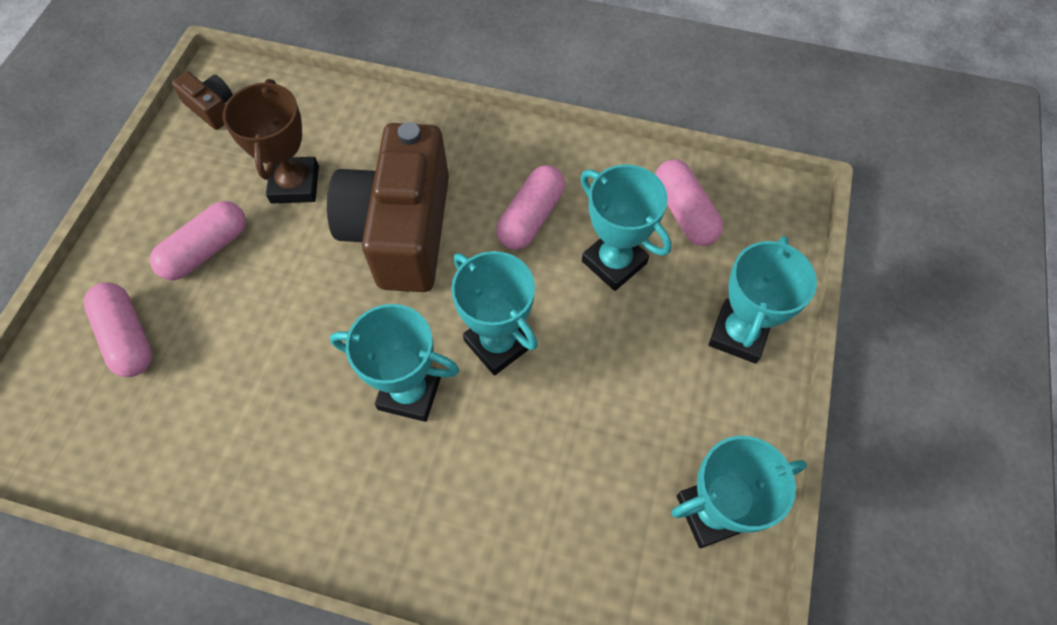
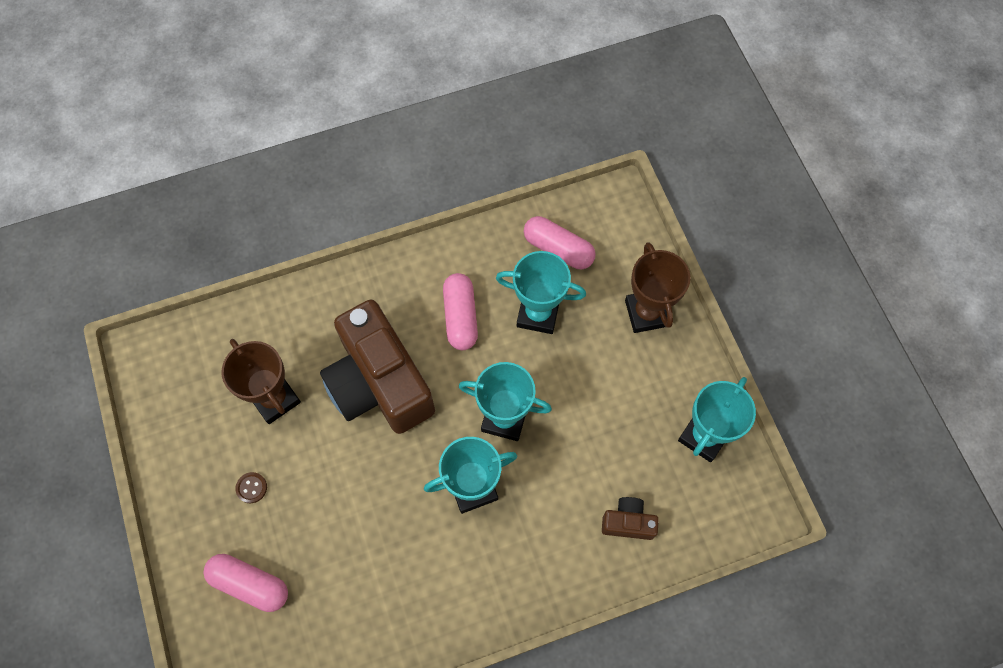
camera: 35 degrees left, 5 degrees up
pink capsule [150,201,246,280] -> brown button [235,472,267,503]
brown camera [172,71,233,130] -> brown camera moved to [602,497,659,540]
turquoise trophy [709,236,817,364] -> brown trophy [625,242,691,333]

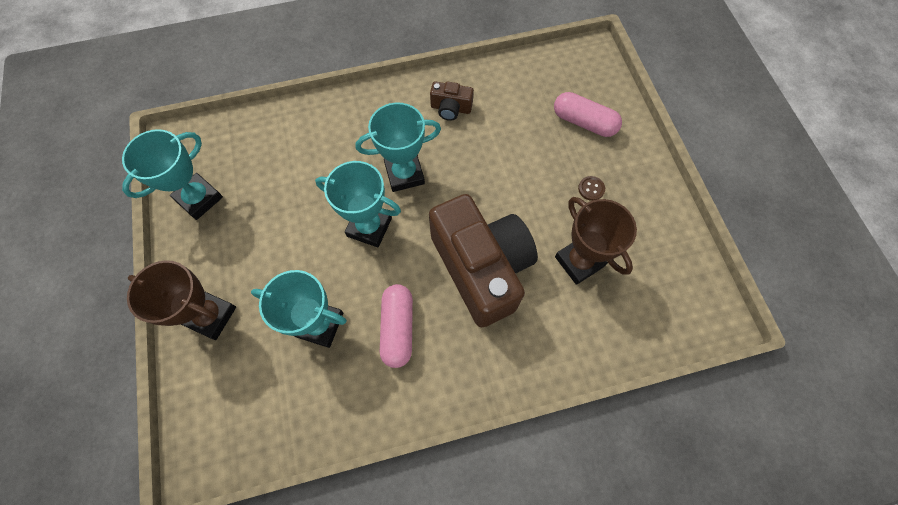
camera: 175 degrees left, 0 degrees up
pink capsule [524,216,595,269] -> none
brown camera [602,497,659,540] -> brown camera moved to [430,81,474,121]
brown trophy [625,242,691,333] -> brown trophy turned 60 degrees counterclockwise [127,260,236,340]

